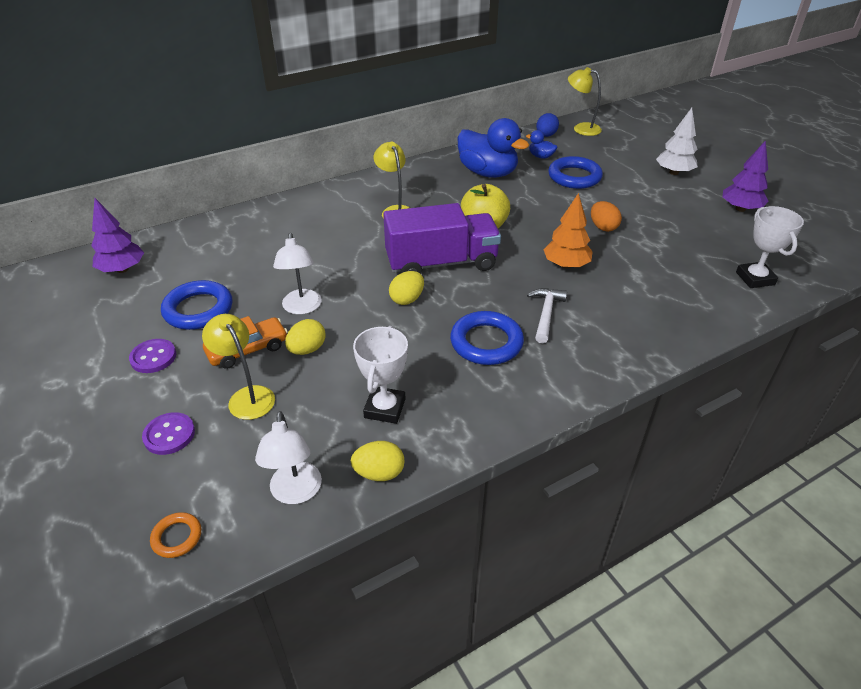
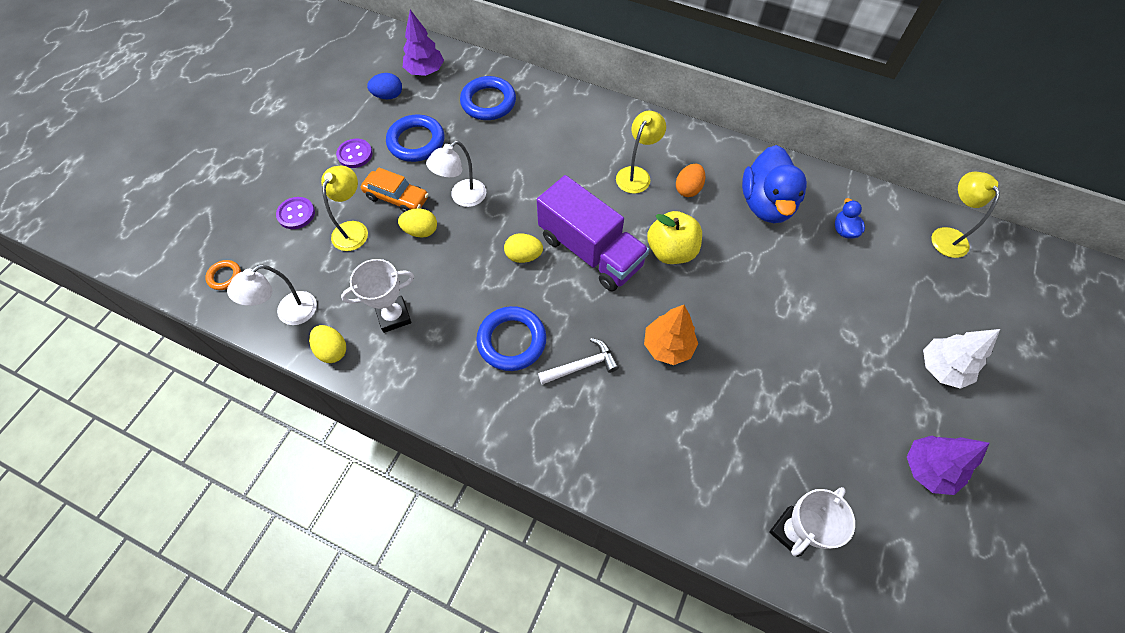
camera: 55 degrees right, 20 degrees up
blue egg [536,113,559,137] -> blue egg moved to [367,73,402,99]
blue ring [548,156,603,189] -> blue ring moved to [460,76,516,120]
orange egg [591,201,622,232] -> orange egg moved to [676,164,705,197]

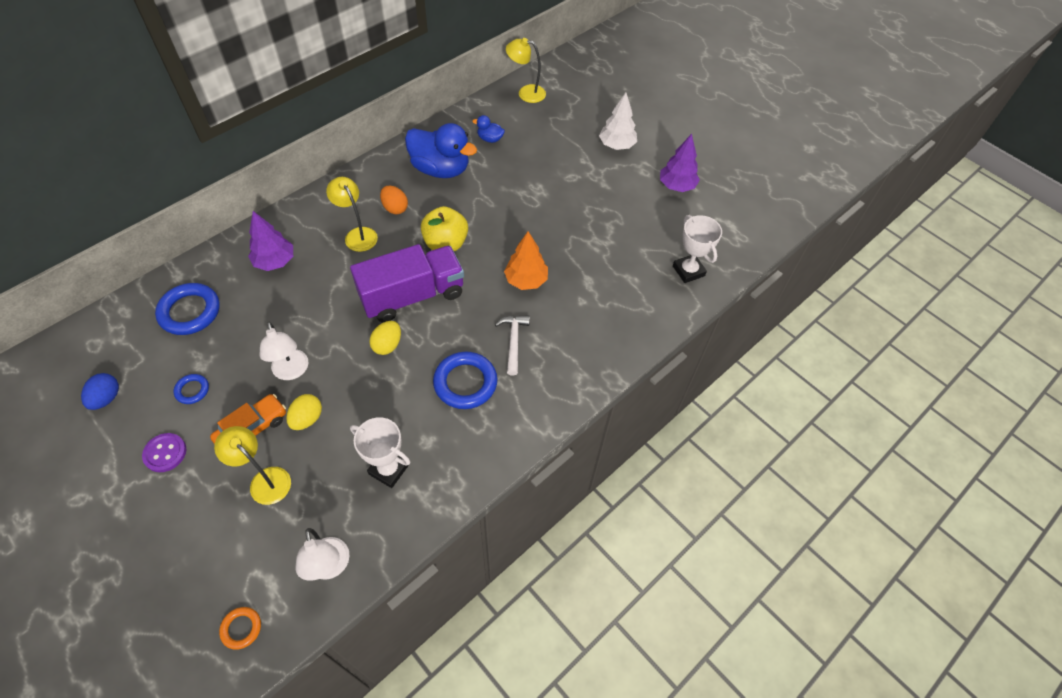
camera: 70 degrees left, 5 degrees down
purple button [276,197,315,229] -> none
yellow egg [309,325,346,363] -> none
white trophy [341,259,414,333] -> white trophy turned 60 degrees counterclockwise [350,417,410,488]
blue ring [386,114,445,162] -> blue ring [174,374,209,404], size x0.52
purple tree [403,10,444,76] -> purple tree moved to [248,211,293,271]

